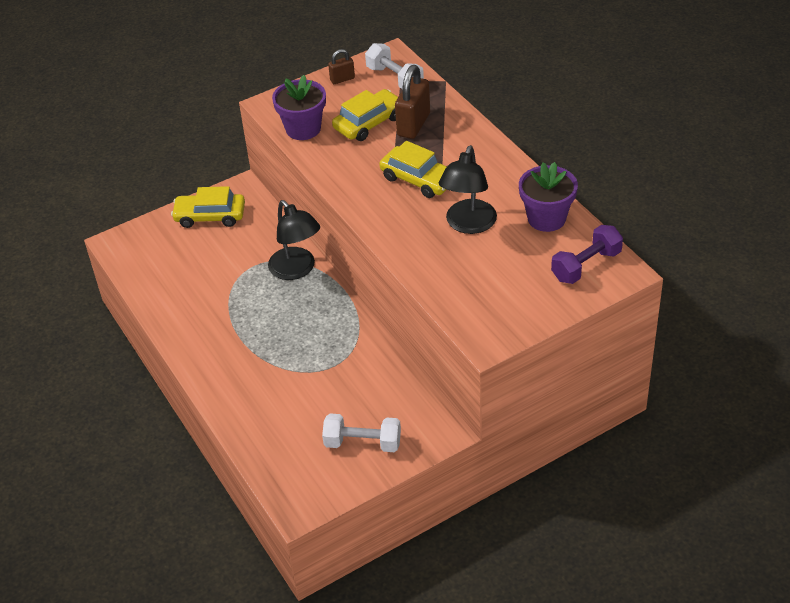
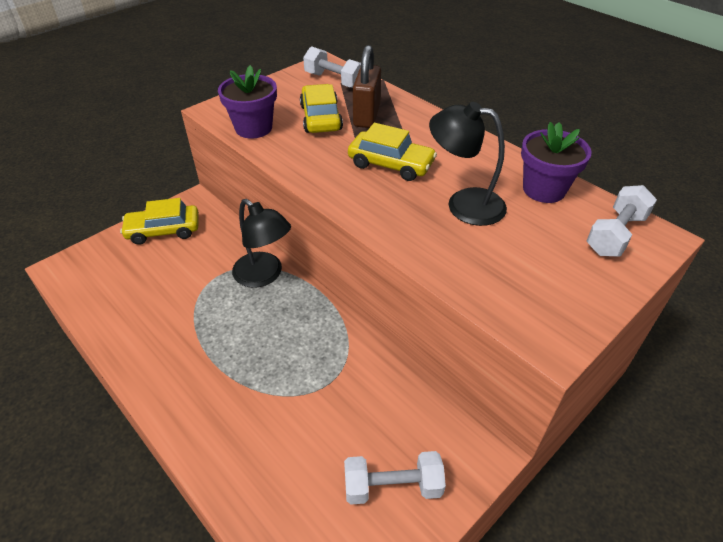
camera: 15 degrees left, 0 degrees up
brown padlock [328,49,355,84] -> none
yellow car [332,89,398,141] -> yellow car turned 45 degrees counterclockwise [300,84,343,133]
black lamp [439,145,497,234] -> black lamp turned 105 degrees clockwise [429,102,507,226]
purple dumbbell [551,225,623,284] -> white dumbbell [587,185,657,257]

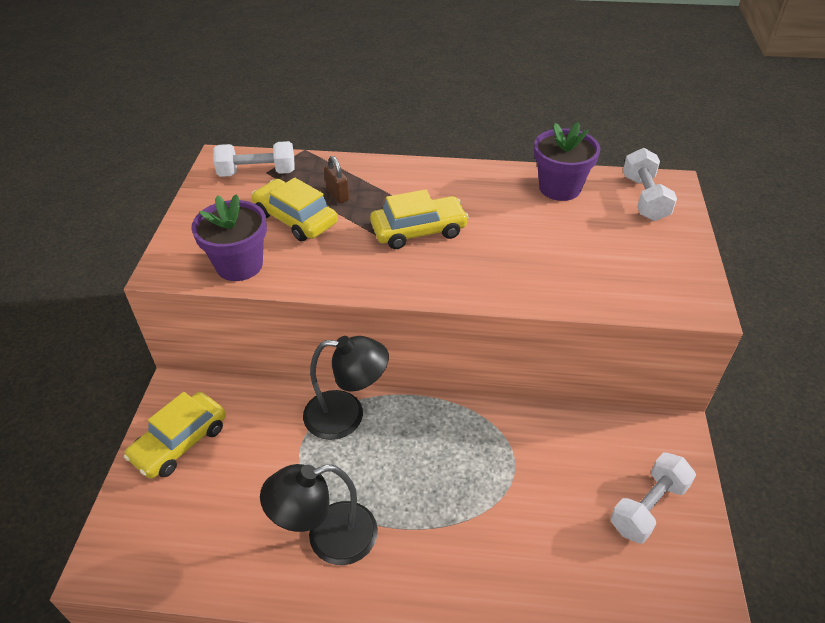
camera: 40 degrees left, 0 degrees up
brown padlock [353,45,381,128] -> brown padlock [324,156,349,203], size x0.54
black lamp [429,102,507,226] -> black lamp moved to [260,464,378,565]

